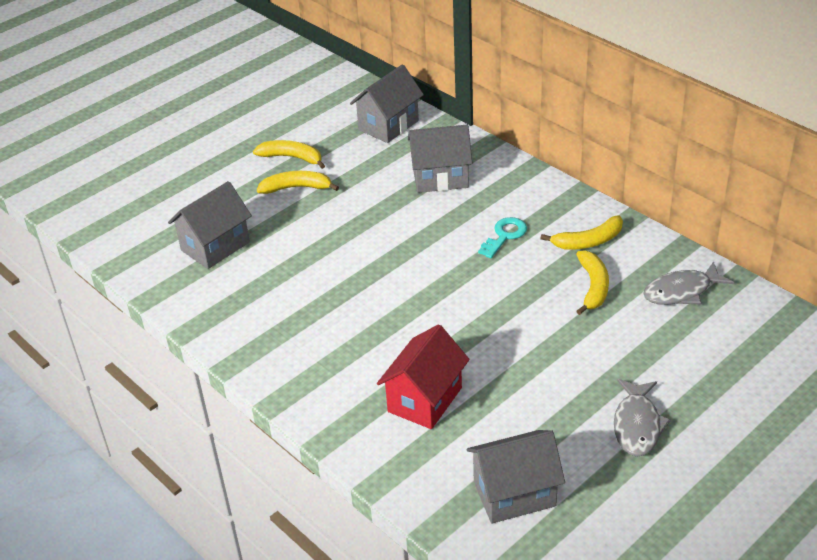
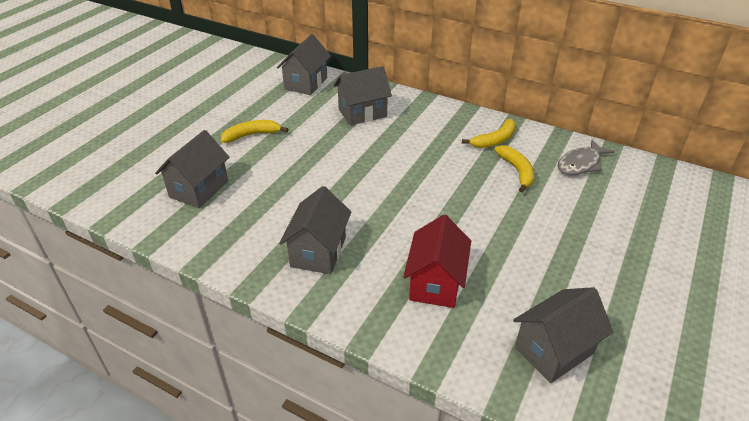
camera: 20 degrees left, 0 degrees up
yellow banana [253,140,325,169] -> none
turquoise key [478,217,527,258] -> none
grey fish [614,379,671,456] -> none
none -> grey house [279,186,351,274]

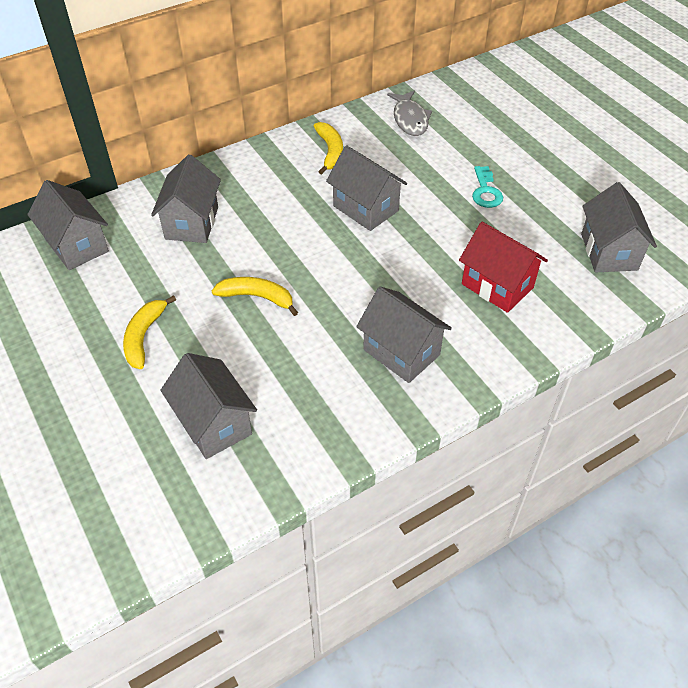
camera: 60 degrees left, 10 degrees up
yellow banana [494,145,534,192] -> yellow banana moved to [212,277,298,316]
none -> grey house [326,145,407,231]
none -> turquoise key [472,166,503,208]

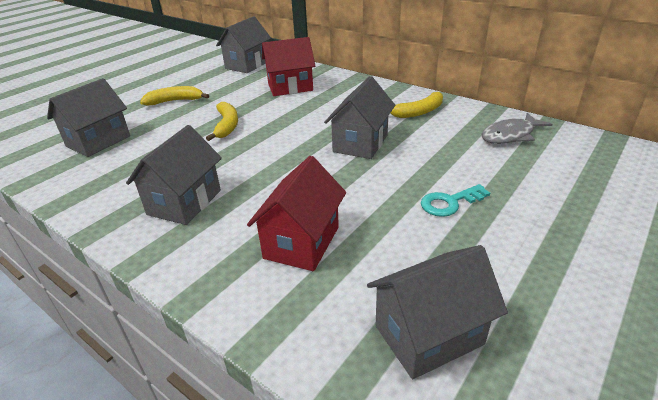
camera: 70 degrees right, 15 degrees down
grey house [151,154,221,243] -> red house [262,37,315,96]

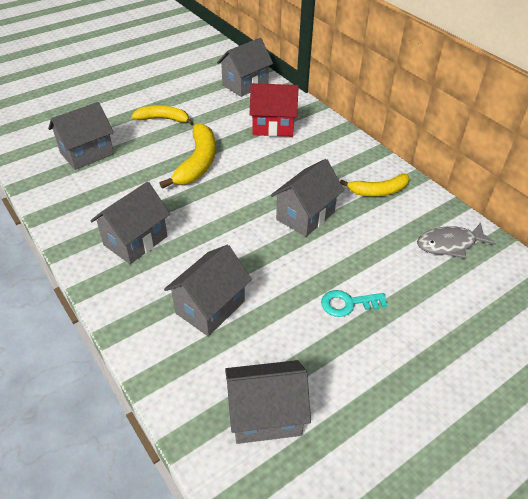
camera: 15 degrees right, 10 degrees up
yellow banana [206,102,238,141] -> yellow banana [159,123,216,189], size x1.50
red house [247,156,346,271] -> grey house [164,245,252,336]

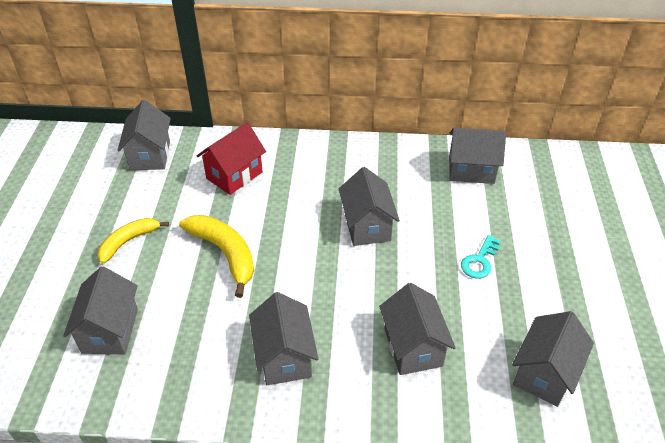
camera: 50 degrees left, 0 degrees up
yellow banana [340,174,409,196] -> none
grey fish [417,223,497,258] -> grey house [449,128,506,184]

